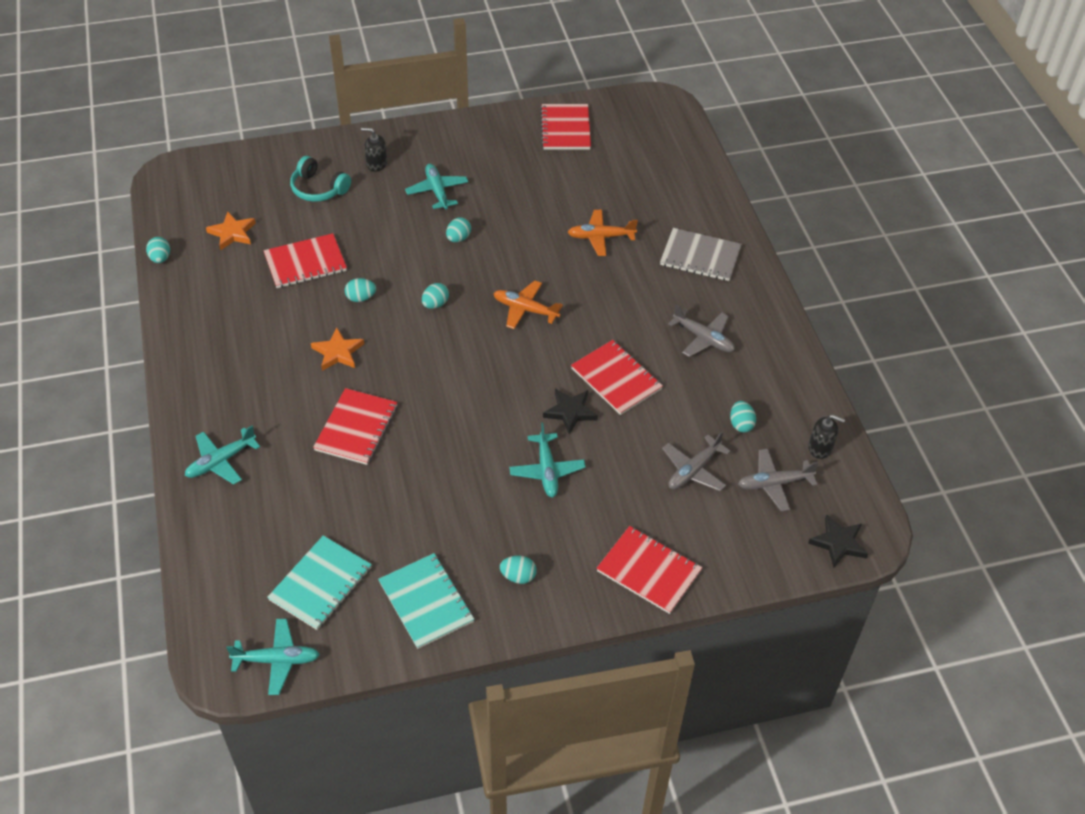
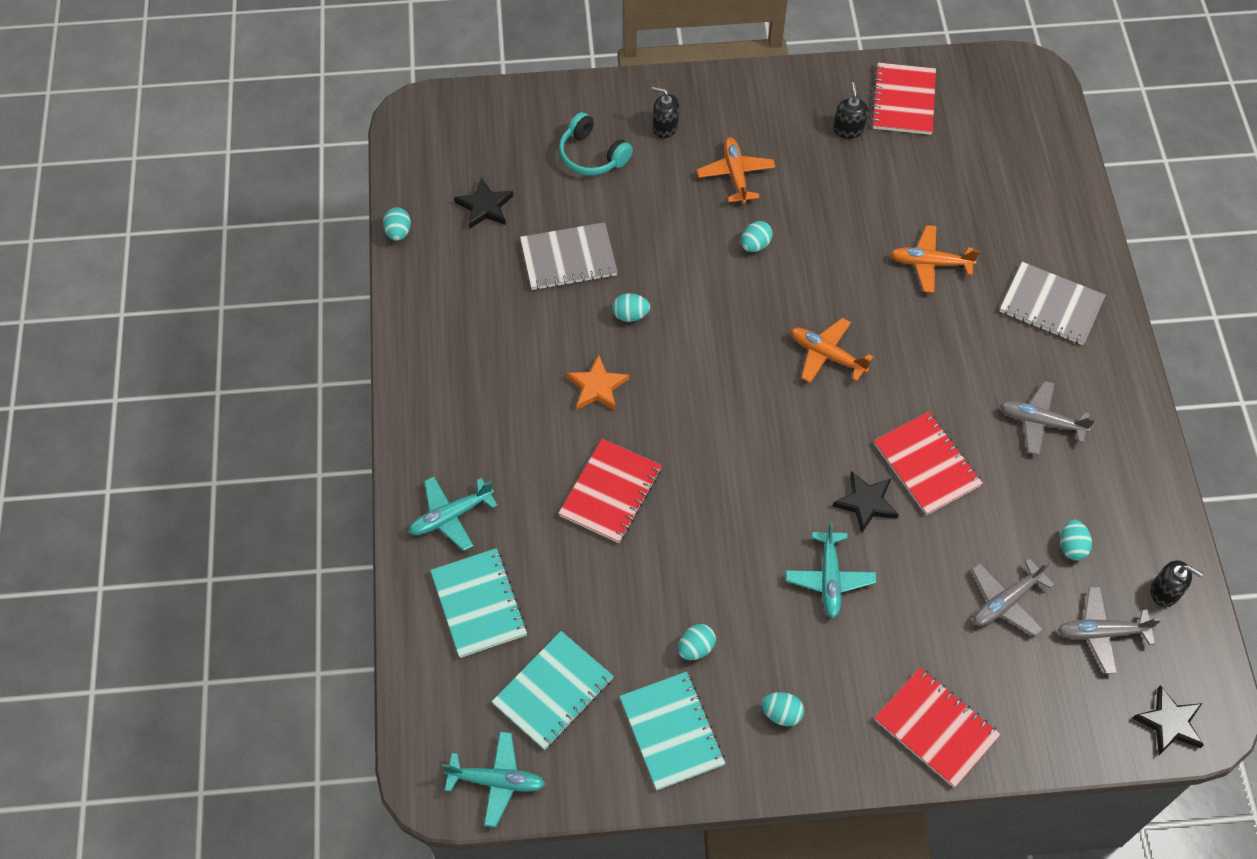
camera: 10 degrees right, 10 degrees up
orange star [206,212,256,250] -> black star [454,177,513,229]
red notebook [263,233,347,288] -> grey notebook [520,222,617,290]
turquoise plane [405,164,468,209] -> orange plane [697,137,775,204]
turquoise egg [422,283,449,309] -> turquoise egg moved to [678,624,716,660]
grey plane [668,304,735,357] -> grey plane turned 150 degrees clockwise [1000,381,1095,455]
none -> turquoise notebook [430,548,527,658]
none -> black soap dispenser [833,82,868,139]

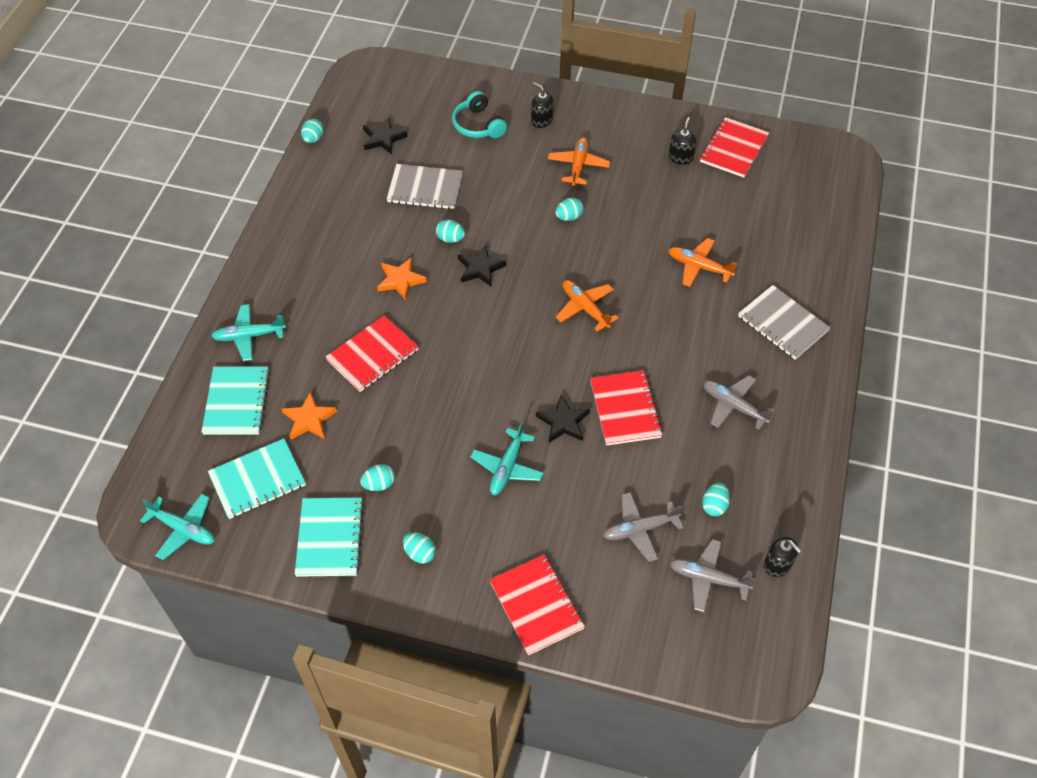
camera: 20 degrees right, 5 degrees down
black star [1133,685,1204,755] -> black star moved to [458,245,506,287]
none -> orange star [282,392,337,440]

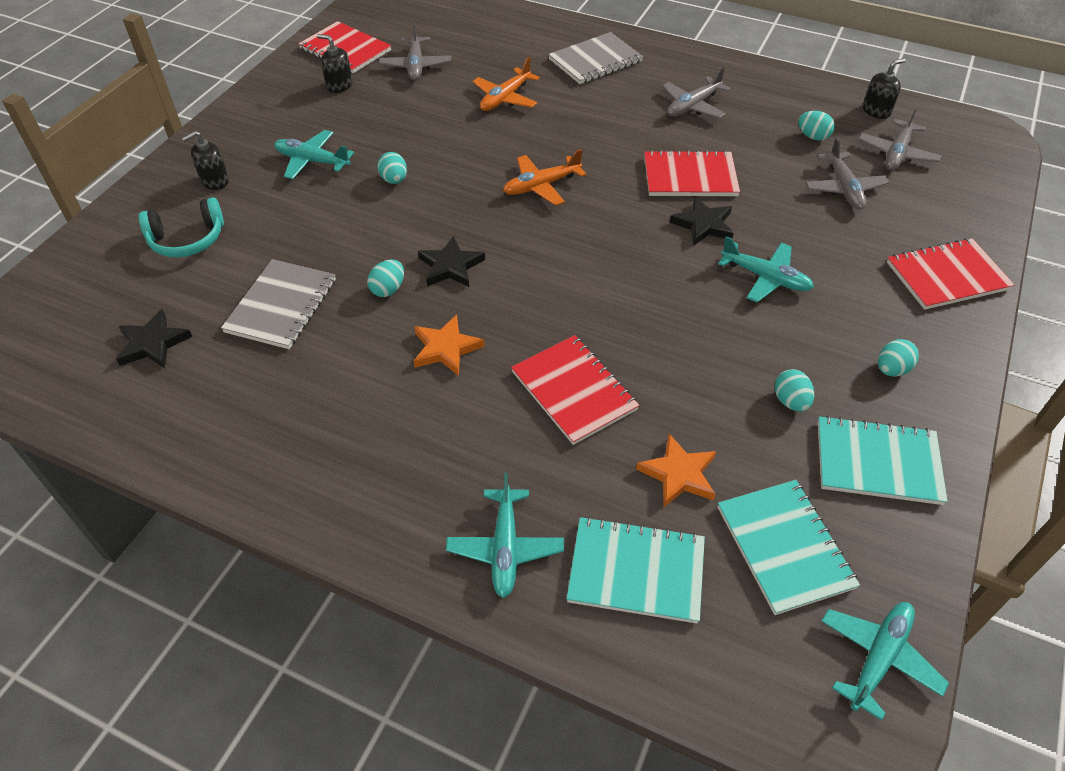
camera: 80 degrees left, 5 degrees down
turquoise egg [301,119,324,143] -> none
orange plane [548,137,610,186] -> turquoise plane [274,130,354,179]
none -> grey plane [379,22,451,81]

